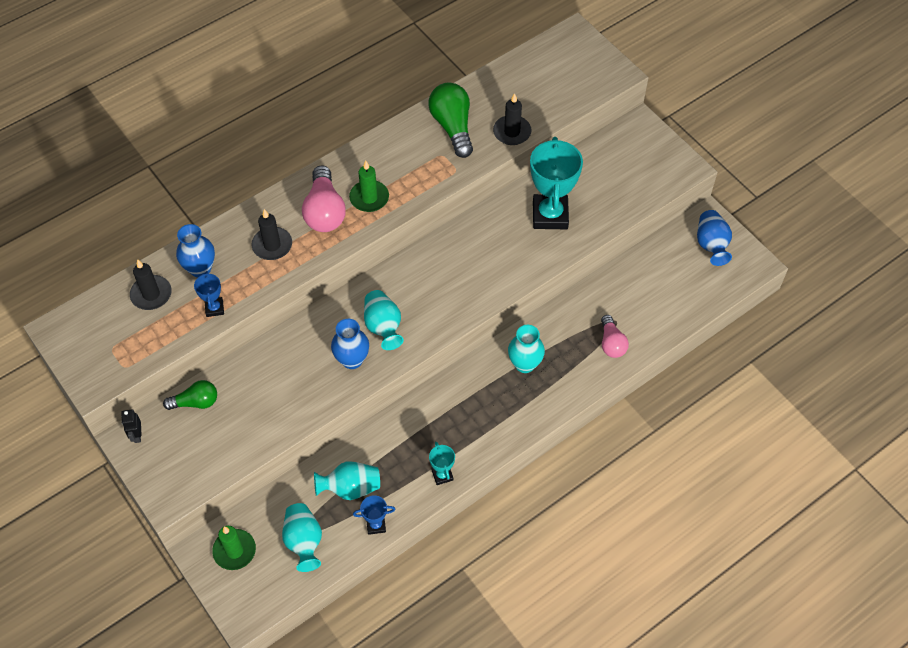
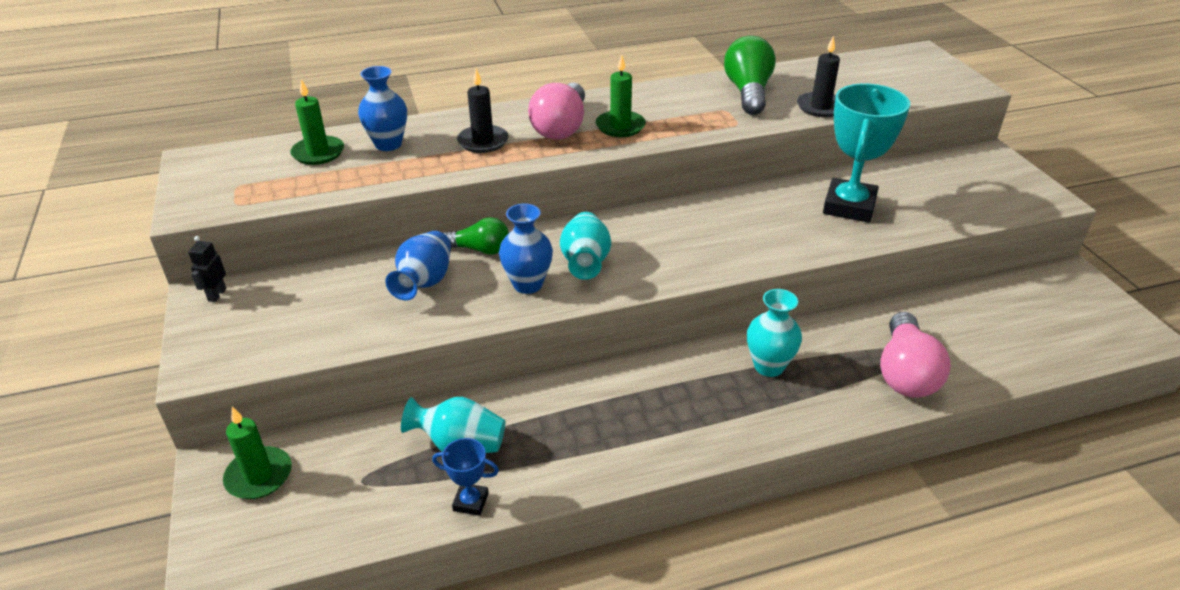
camera: 20 degrees right, 20 degrees down
black candle [130,259,172,310] -> green candle [290,79,344,165]
green light bulb [163,380,217,410] -> green light bulb moved to [444,217,509,255]
blue trophy [194,271,224,317] -> none
turquoise vase [282,503,322,572] -> none
turquoise trophy [429,442,455,485] -> none
pink light bulb [601,315,629,358] -> pink light bulb [880,312,951,398], size x1.60
blue vase [697,210,732,266] -> blue vase moved to [385,231,451,300]

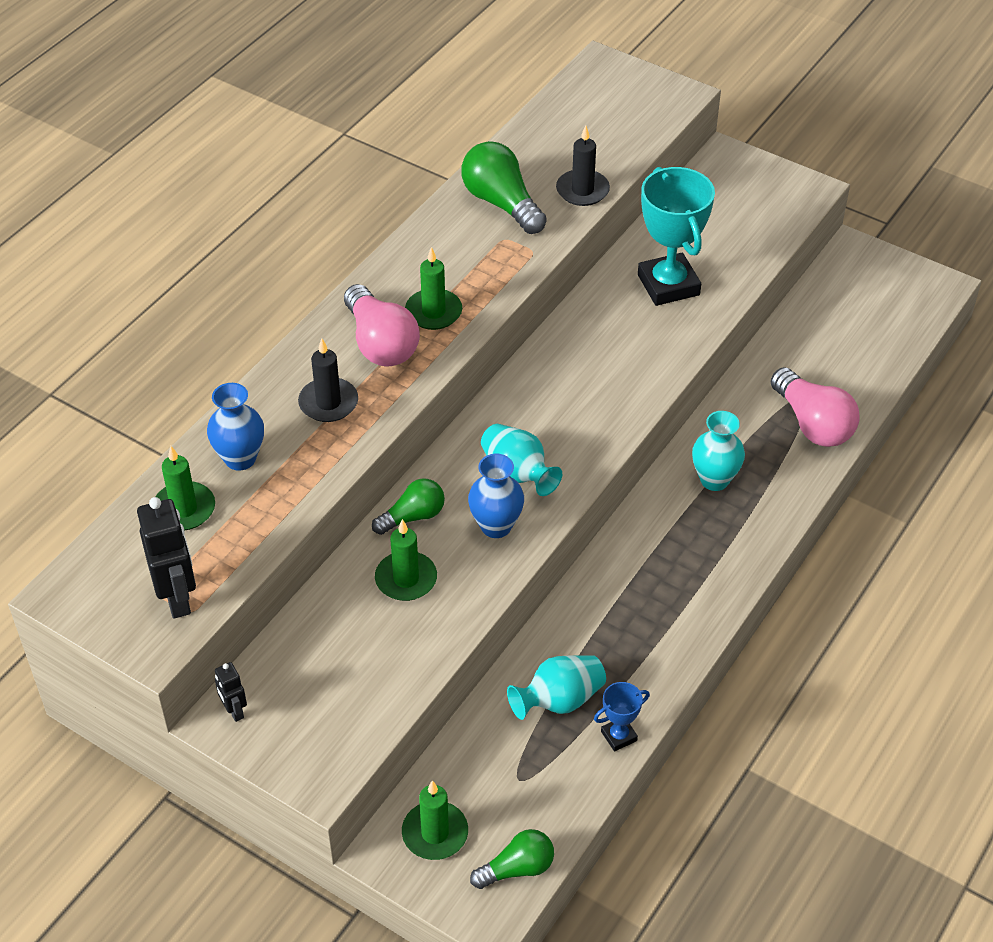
camera: 40 degrees left, 10 degrees up
blue vase [385,231,451,300] -> green candle [375,519,437,601]
none -> black robot [137,497,196,619]
none -> green light bulb [470,829,554,889]

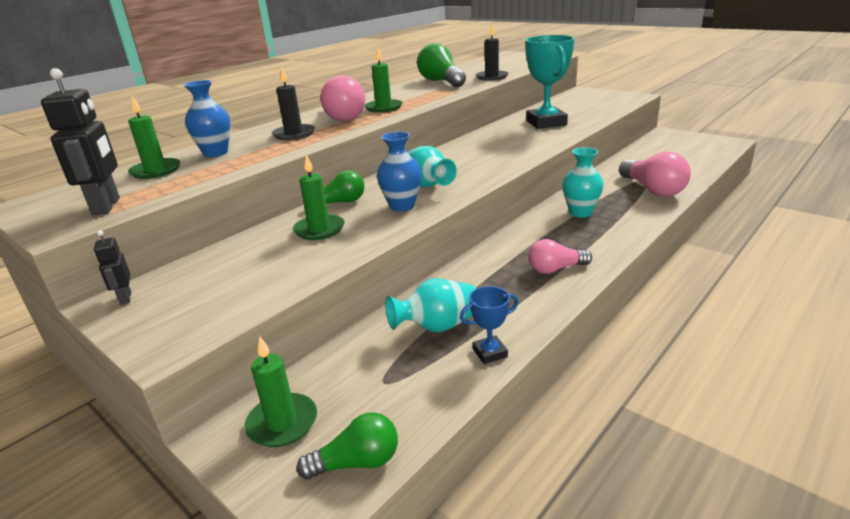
camera: 10 degrees right, 20 degrees down
none -> pink light bulb [528,239,592,274]

